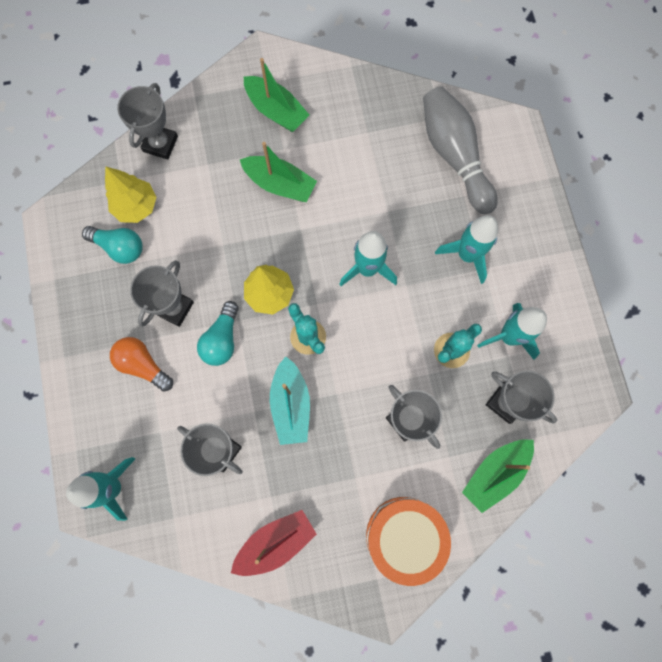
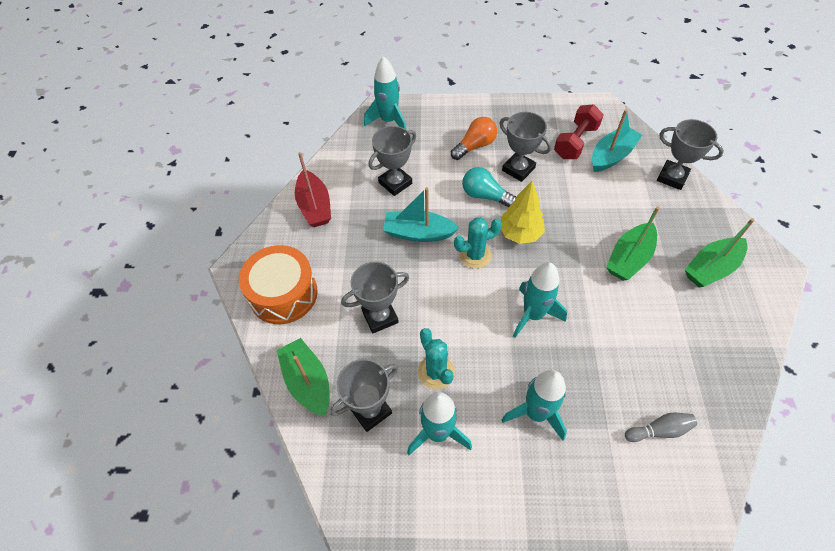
camera: 105 degrees right, 20 degrees down
turquoise light bulb [82,226,142,264] -> red dumbbell [554,104,604,159]
yellow tree [105,166,157,223] -> turquoise boat [592,109,642,172]
grey bowling pin [423,86,498,214] -> grey bowling pin [625,413,697,442], size x0.46

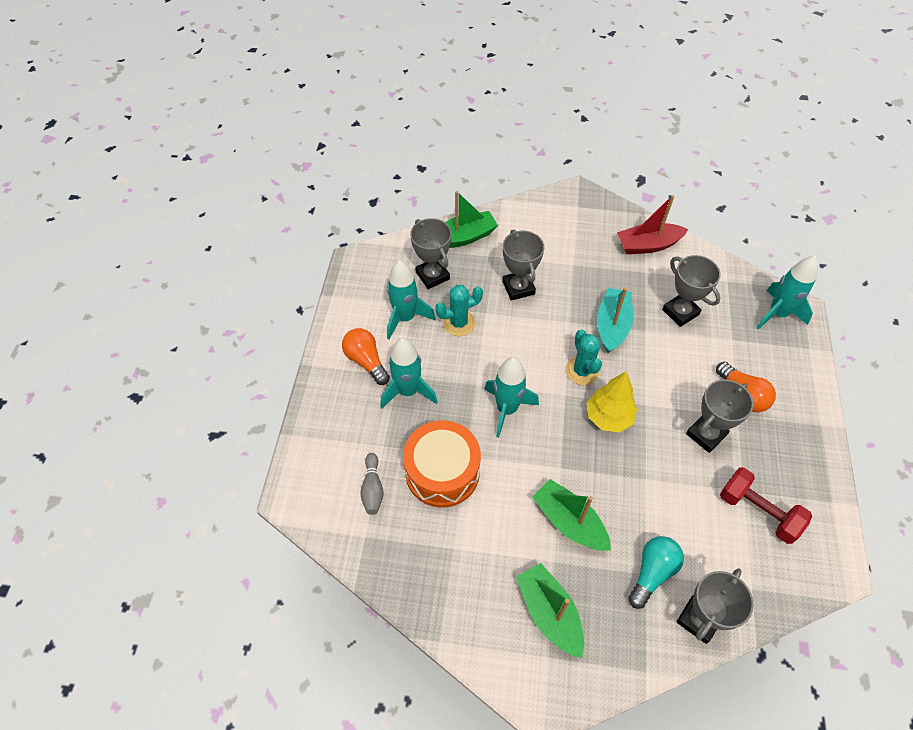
camera: 95 degrees right, 0 degrees up
orange drum [239,245,318,324] -> orange drum moved to [403,420,481,508]
turquoise light bulb [462,167,516,208] -> turquoise light bulb moved to [628,536,684,609]
turquoise boat [592,109,642,172] -> none
none -> orange light bulb [342,328,390,385]

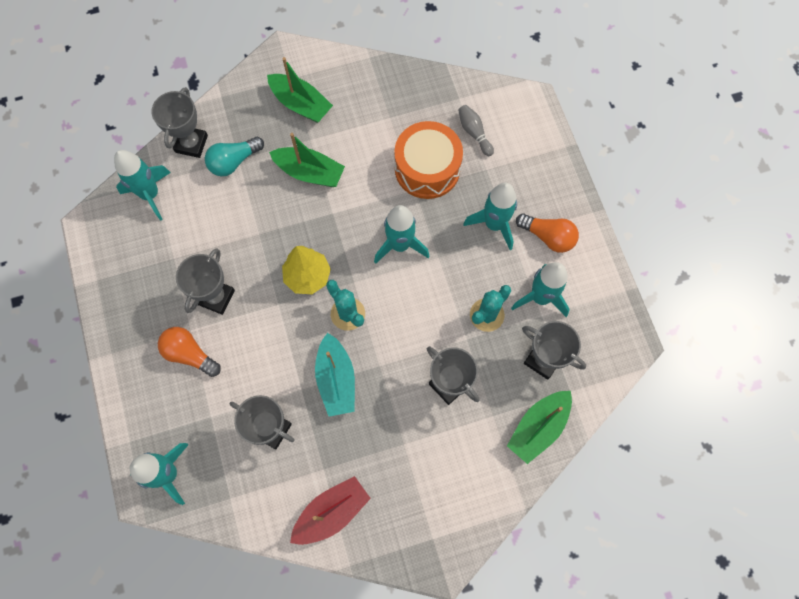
camera: 155 degrees right, 15 degrees up
turquoise light bulb [628,536,684,609] -> turquoise light bulb turned 45 degrees clockwise [205,137,264,176]
red dumbbell [720,467,812,544] -> none
none -> turquoise rocket [114,150,171,221]

